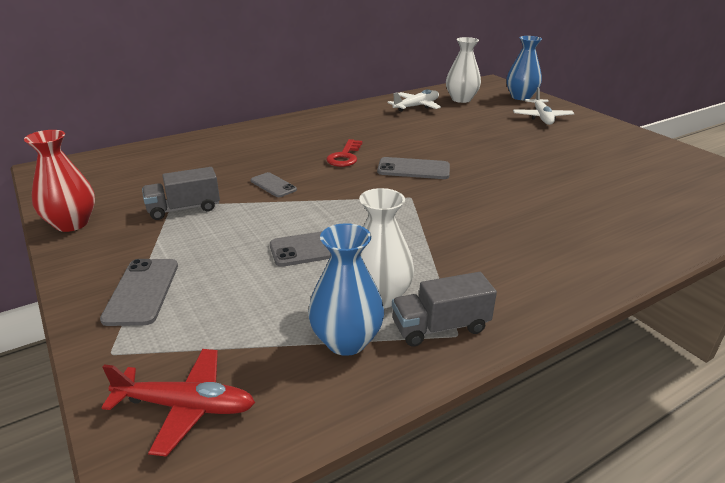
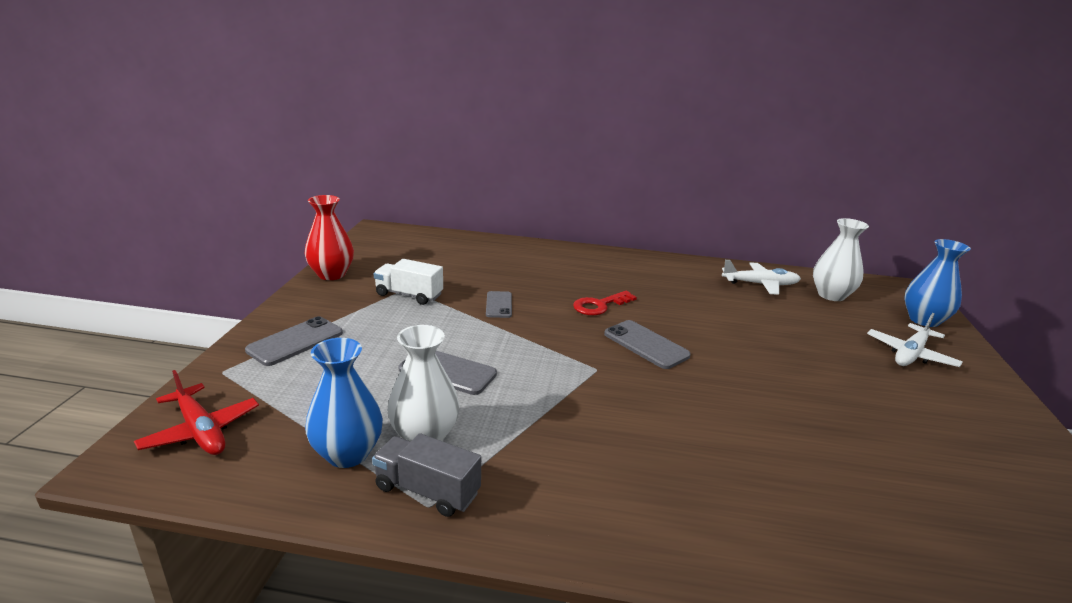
camera: 40 degrees right, 5 degrees down
grey truck [142,167,220,220] -> white truck [374,259,443,305]

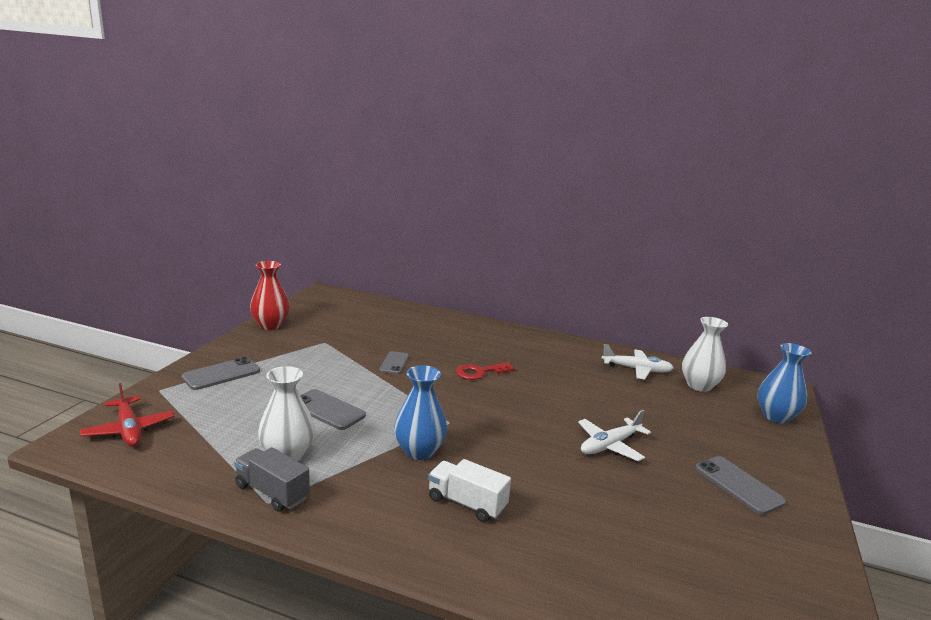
camera: 10 degrees right, 5 degrees down
blue vase [305,338,383,468] -> blue vase moved to [394,365,447,460]
white truck [374,259,443,305] -> white truck moved to [428,459,511,522]
grey phone [604,320,691,369] -> grey phone moved to [695,456,786,515]
white plane [867,313,963,367] -> white plane moved to [578,410,651,461]

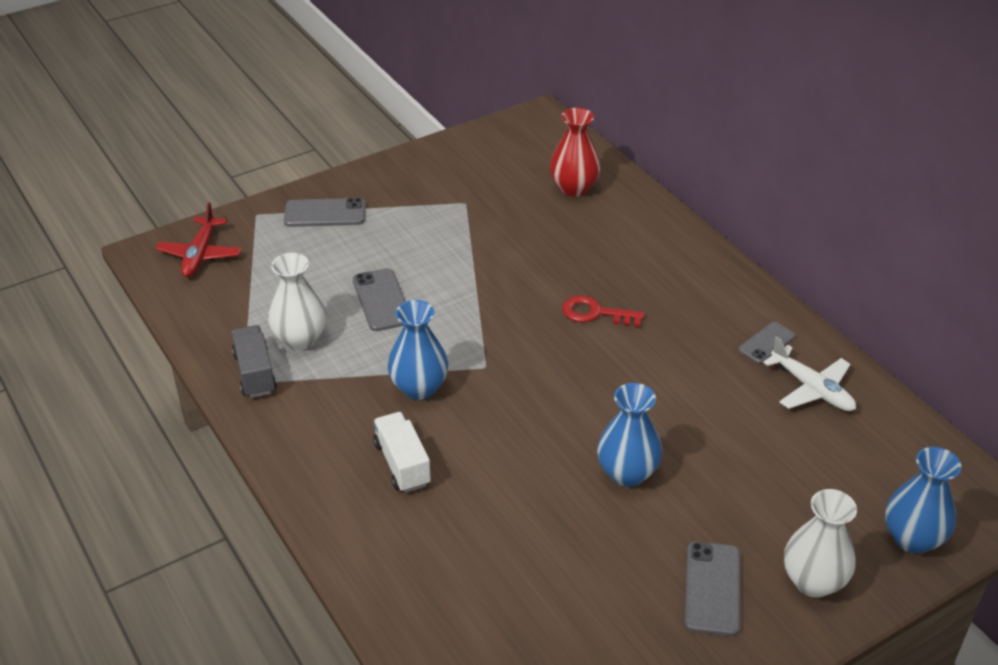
camera: 40 degrees right, 20 degrees up
red vase [250,261,290,330] -> red vase moved to [550,108,601,197]
grey phone [379,351,409,374] -> grey phone moved to [739,322,795,363]
white plane [578,410,651,461] -> blue vase [597,383,662,487]
white vase [682,317,728,392] -> white vase moved to [784,489,857,598]

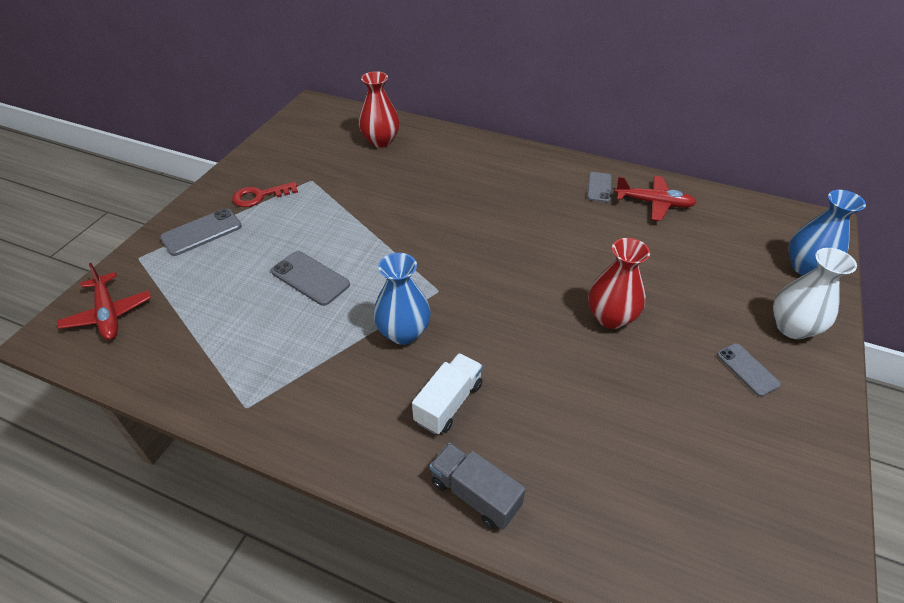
camera: 35 degrees left, 5 degrees up
grey truck [232,325,277,398] -> grey truck moved to [429,443,526,530]
white vase [268,253,327,350] -> none
white truck [373,412,431,493] -> white truck turned 90 degrees clockwise [412,353,483,434]
red key [562,295,644,327] -> red key moved to [232,182,298,207]
blue vase [597,383,662,487] -> red vase [589,238,650,329]
grey phone [684,541,740,636] -> grey phone [717,343,781,397], size x0.67
white plane [763,336,856,411] -> red plane [615,176,697,221]

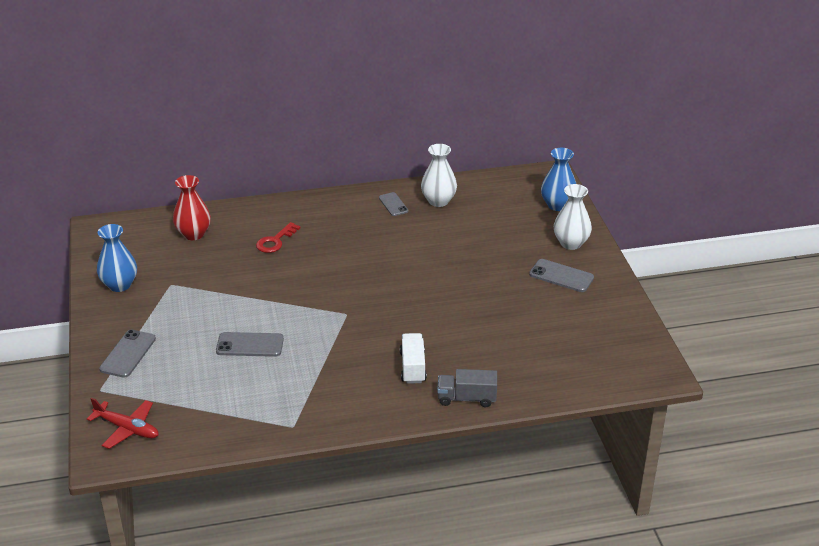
camera: 35 degrees left, 10 degrees down
red key [232,182,298,207] -> red key moved to [256,222,300,253]
blue vase [373,253,431,345] -> blue vase moved to [97,224,137,292]
red vase [589,238,650,329] -> none
red plane [615,176,697,221] -> white vase [421,144,457,207]
grey phone [717,343,781,397] -> grey phone [529,259,594,292], size x1.50

